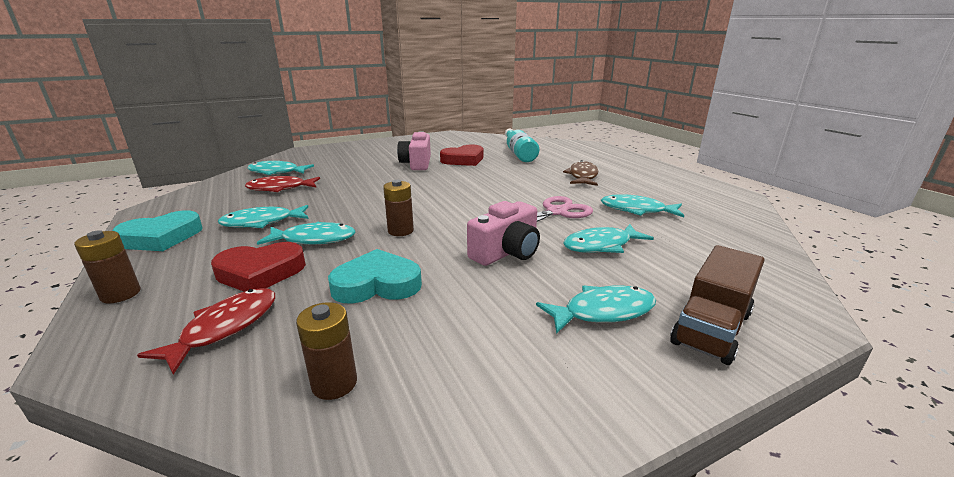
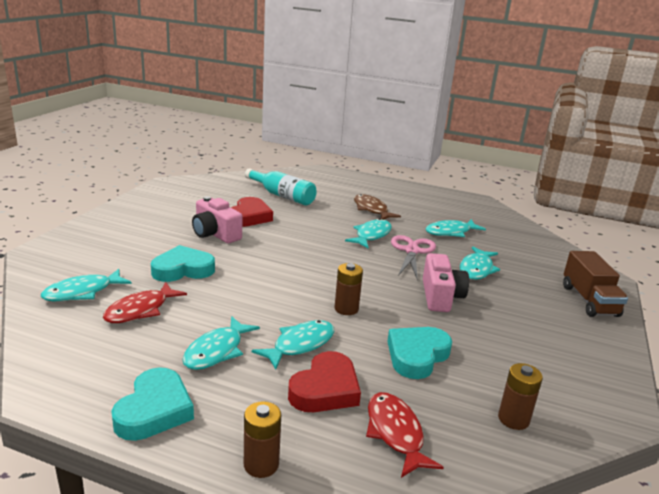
camera: 45 degrees left, 0 degrees up
turquoise fish [536,286,656,334] -> turquoise fish moved to [345,218,392,248]
none -> turquoise heart [151,245,215,282]

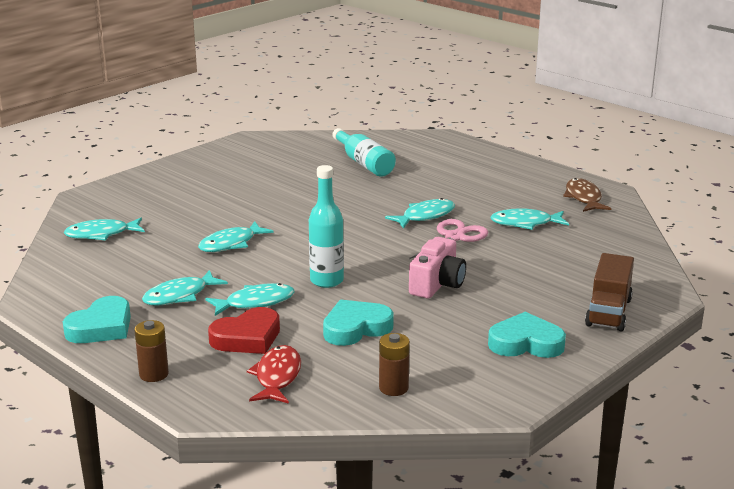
camera: 25 degrees right, 0 degrees up
red fish [103,282,187,323] -> none
turquoise heart [151,245,215,282] -> turquoise heart moved to [488,312,566,358]
pink camera [192,196,242,243] -> none
red heart [231,197,273,227] -> none
brown battery [334,263,363,315] -> turquoise bottle [309,165,344,288]
brown fish [354,194,401,220] -> brown fish moved to [563,178,611,212]
turquoise fish [460,246,500,280] -> turquoise fish moved to [198,221,274,252]

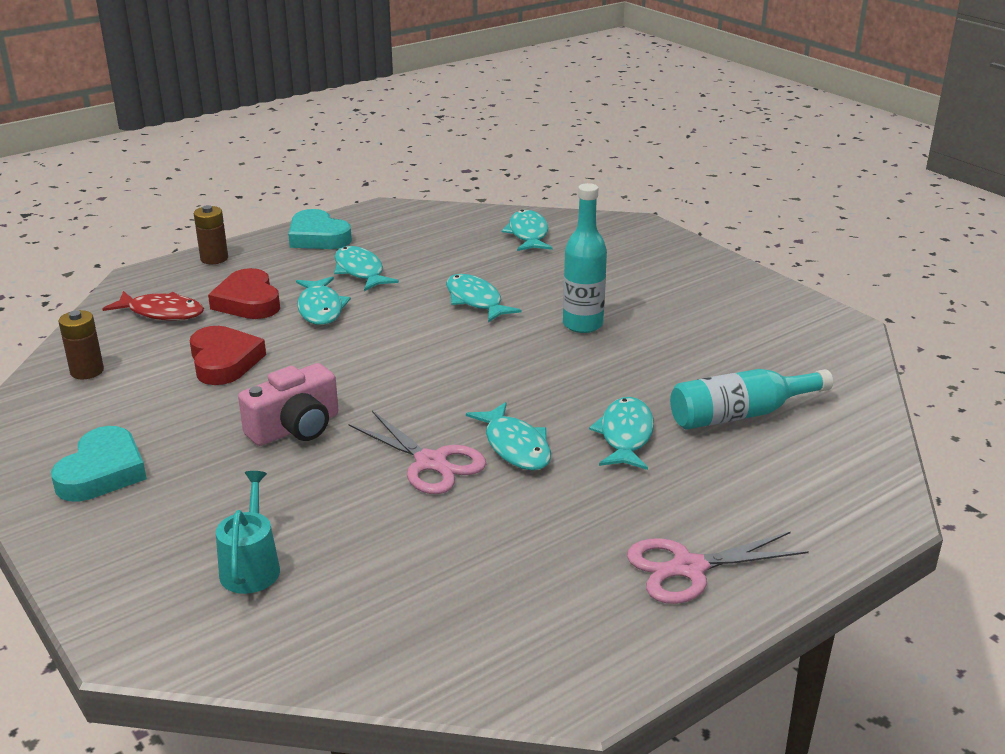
camera: 100 degrees right, 5 degrees up
turquoise bottle [309,165,344,288] -> turquoise bottle moved to [563,183,607,333]
turquoise heart [323,300,394,346] -> red heart [190,326,266,385]
pink camera [409,237,466,298] -> pink camera turned 75 degrees counterclockwise [238,363,338,446]
turquoise fish [490,208,569,230] -> turquoise fish moved to [589,397,654,470]
brown fish [563,178,611,212] -> none
brown truck [585,253,634,332] -> none
none -> turquoise watering can [216,471,280,594]
none -> pink scissors [627,531,809,604]

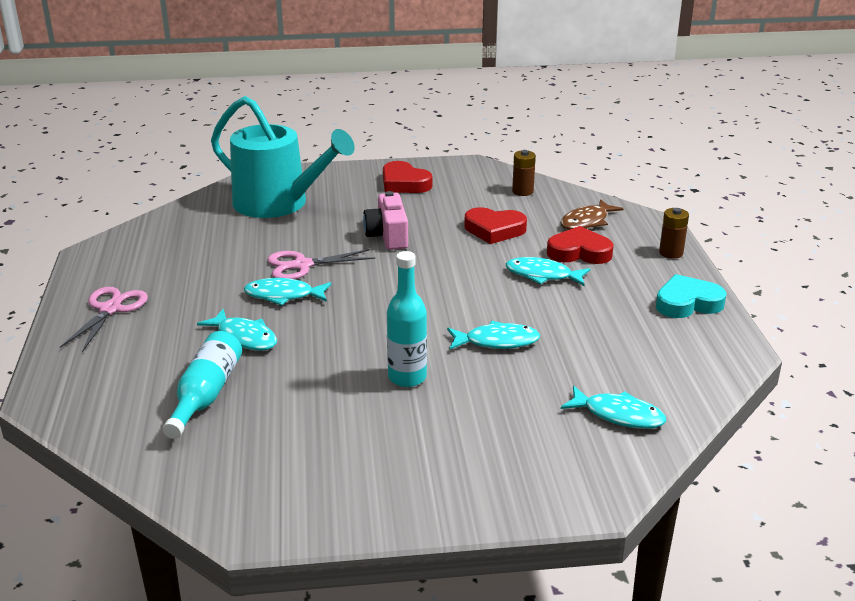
camera: 120 degrees right, 0 degrees up
turquoise heart [51,426,147,502] -> red heart [383,161,433,193]
red fish [102,291,204,320] -> brown fish [560,199,623,230]
turquoise watering can [216,471,280,594] -> turquoise watering can [211,96,355,218], size x2.33
turquoise fish [334,246,399,291] -> none

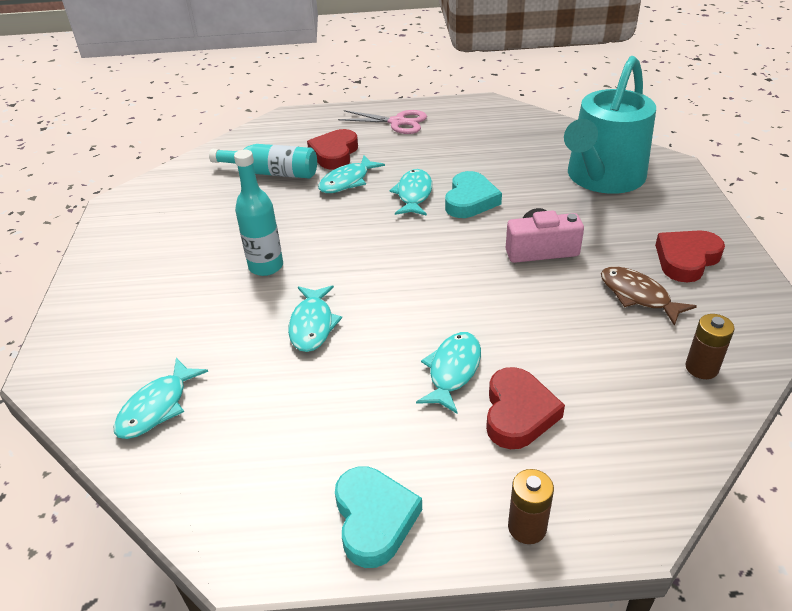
camera: 95 degrees right, 10 degrees up
pink scissors [267,249,375,279] -> turquoise heart [445,171,502,218]
red heart [464,207,527,244] -> red heart moved to [307,129,358,170]
brown fish [560,199,623,230] -> brown fish moved to [601,267,697,326]

